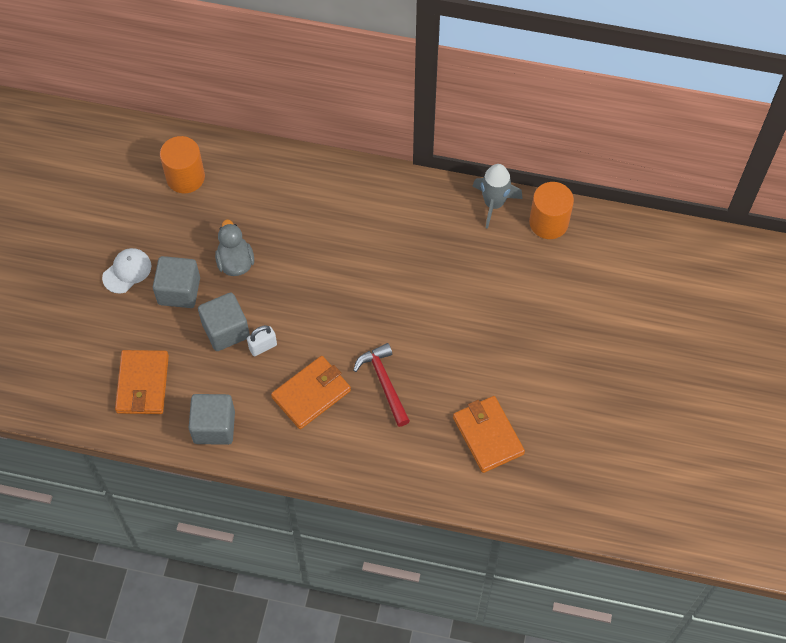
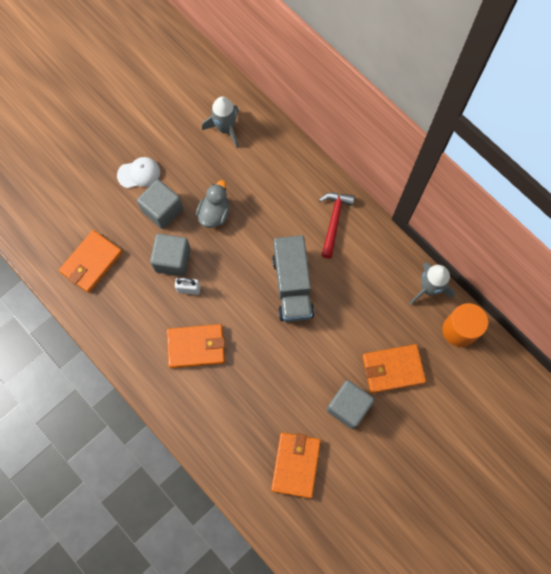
camera: 35 degrees right, 10 degrees up
orange cylinder [160,136,205,193] -> grey rocket [202,97,239,148]
grey cube [189,394,235,445] -> grey cube moved to [327,380,374,429]
red hammer [353,343,410,427] -> red hammer moved to [319,193,355,259]
none -> grey truck [272,235,314,322]
none -> orange wallet [362,344,426,393]

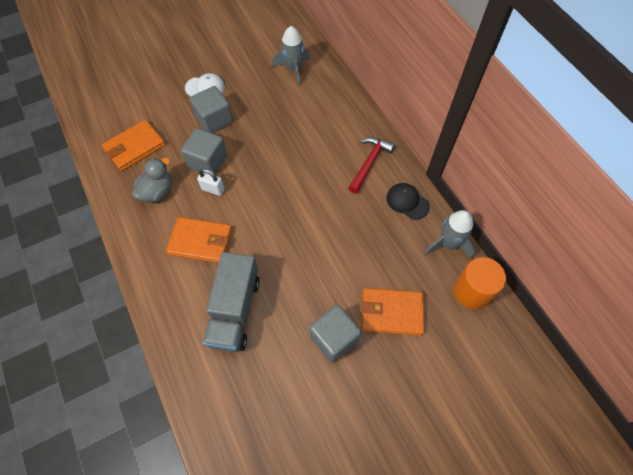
camera: 15 degrees right, 10 degrees down
grey duck [196,180,230,228] -> grey duck moved to [132,158,171,202]
orange wallet [271,432,321,498] -> none
grey truck [272,235,314,322] -> grey truck moved to [203,252,260,352]
none -> black cap [386,183,430,220]

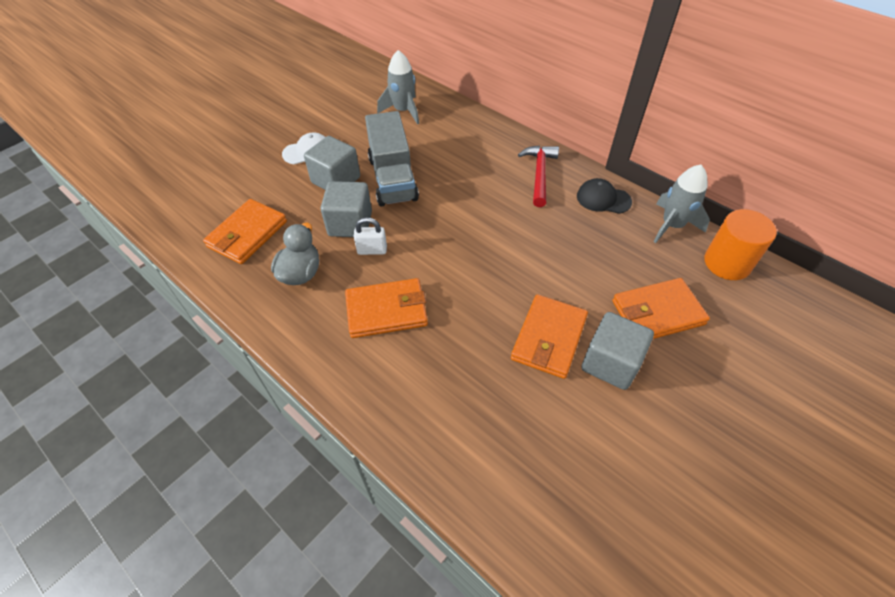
camera: 20 degrees left, 10 degrees down
grey truck [203,252,260,352] -> grey truck moved to [365,111,419,206]
none -> orange wallet [511,294,588,379]

